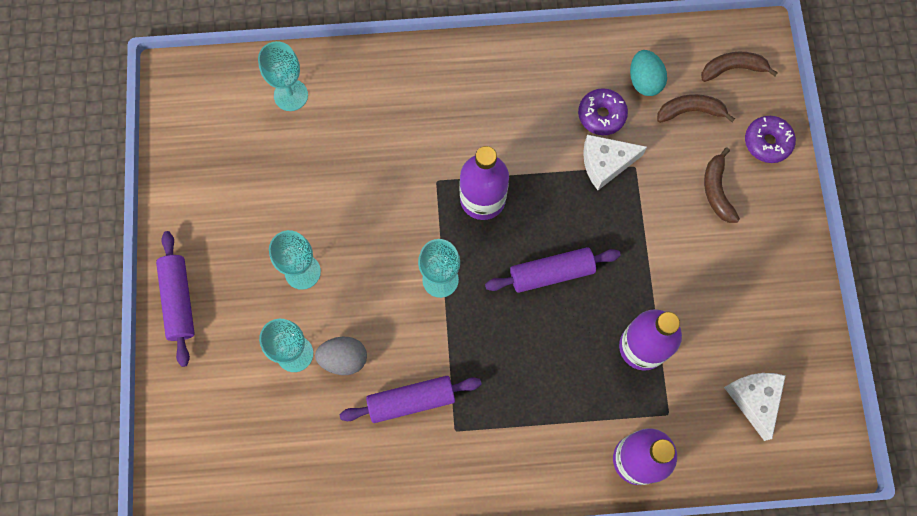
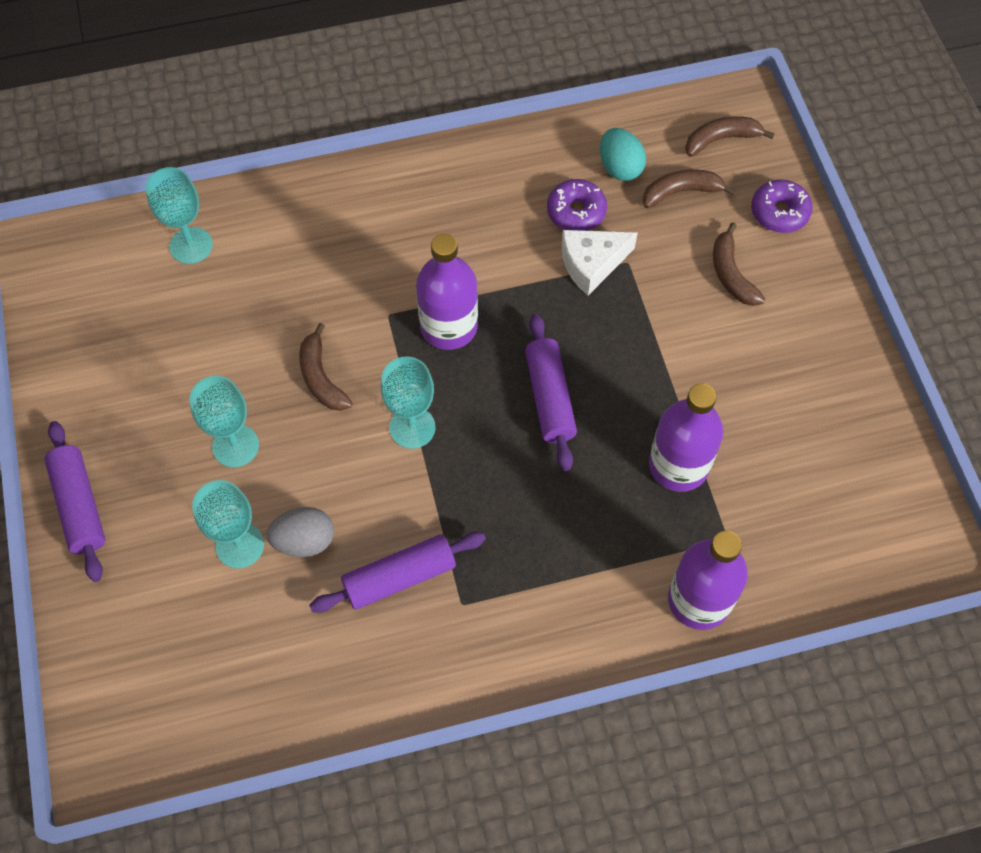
camera: 10 degrees left, 10 degrees down
purple rolling pin [485,247,621,293] -> purple rolling pin turned 75 degrees counterclockwise [525,314,577,471]
white cheese [724,373,786,441] -> none
none -> brown banana [299,323,353,411]

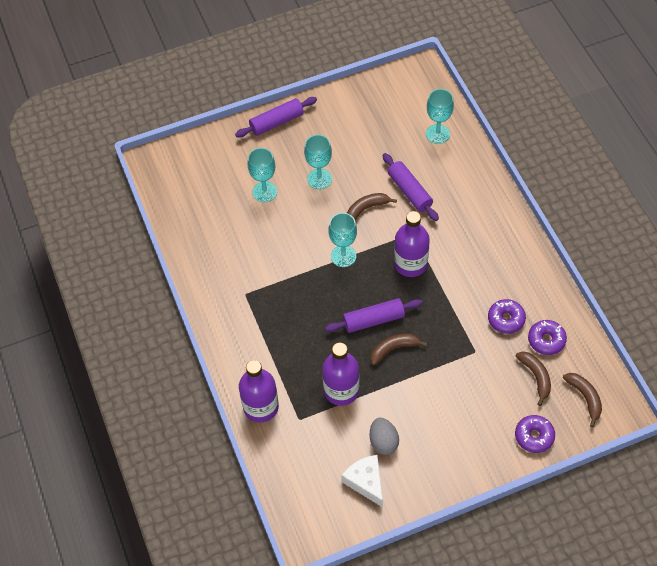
camera: 85 degrees right, 5 degrees down
grey egg [267,507,334,557] -> grey egg moved to [370,418,399,455]
purple rolling pin [309,532,486,613] -> purple rolling pin moved to [383,153,439,221]
white cheese [561,230,638,295] -> white cheese moved to [341,455,383,507]
turquoise egg [600,128,646,181] -> purple donut [528,320,567,355]
brown banana [713,222,765,306] -> brown banana moved to [370,334,427,366]

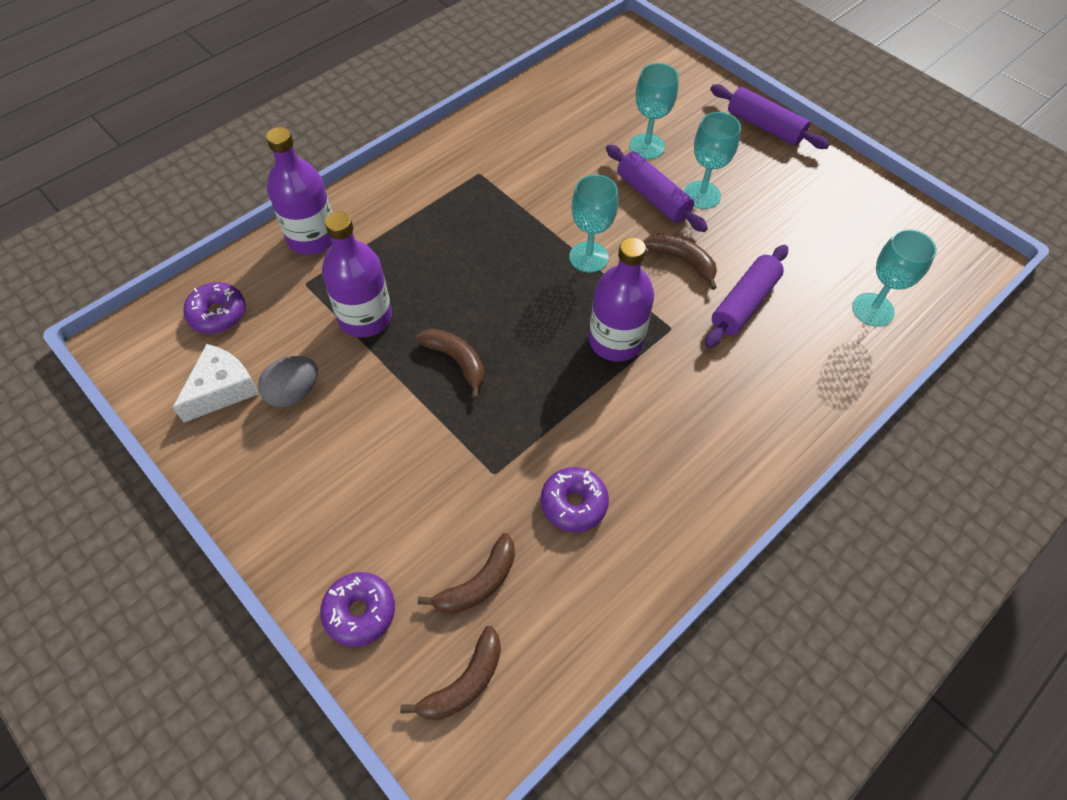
camera: 65 degrees right, 0 degrees up
purple rolling pin [325,298,422,333] -> purple rolling pin moved to [606,144,708,232]
purple donut [528,320,567,355] -> purple donut moved to [183,282,246,334]

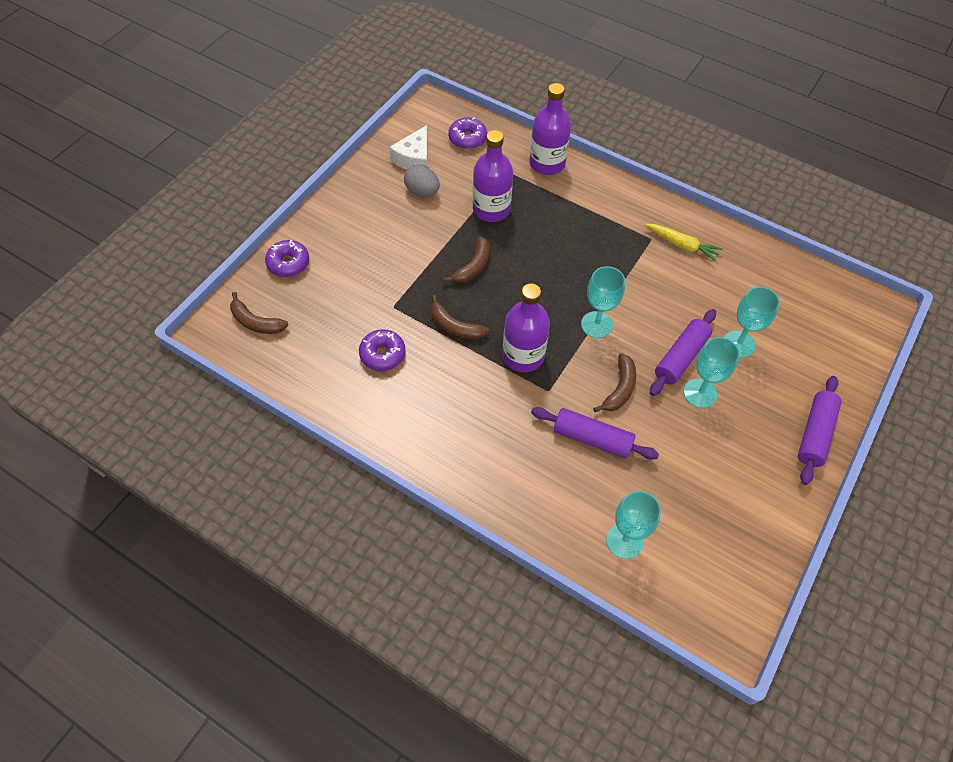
camera: 75 degrees right, 0 degrees up
white cheese [172,344,259,422] -> white cheese turned 90 degrees clockwise [389,125,428,170]
brown banana [418,533,515,614] -> brown banana moved to [431,295,489,340]
none -> yellow carrot [645,224,722,262]

